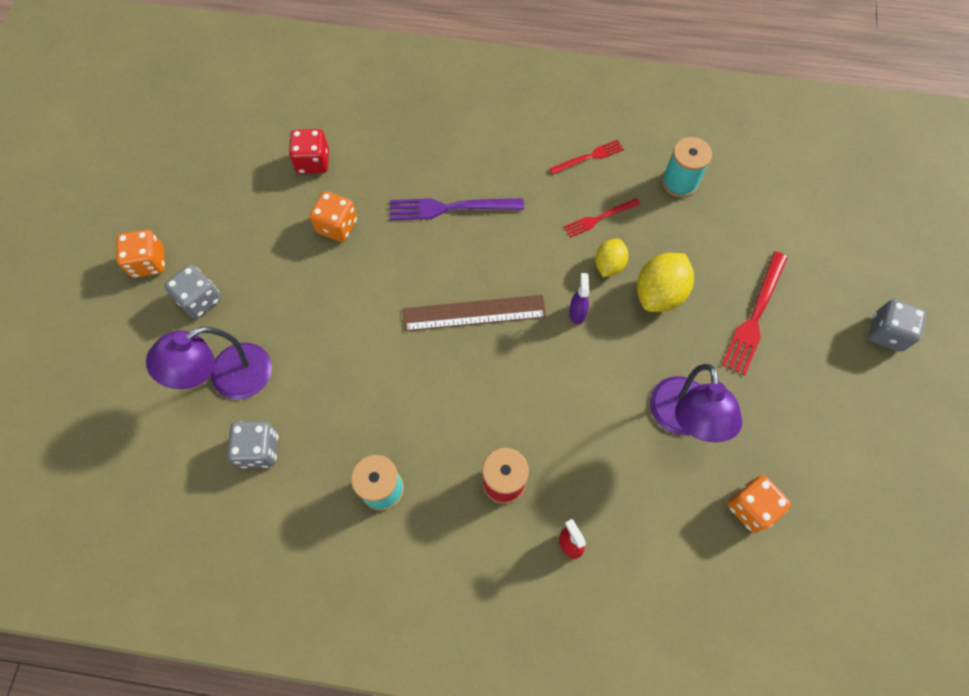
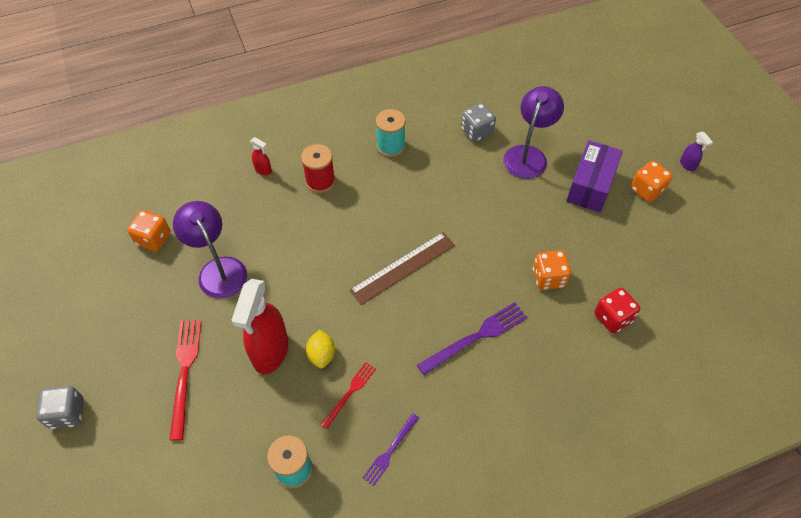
camera: 150 degrees right, 10 degrees down
grey dice [164,265,221,319] -> purple box [566,140,623,213]
red fork [549,139,624,175] -> purple fork [363,413,419,486]
purple spray bottle [569,273,590,325] -> purple spray bottle moved to [680,132,713,171]
yellow lemon [637,253,694,312] -> red spray bottle [232,279,288,374]

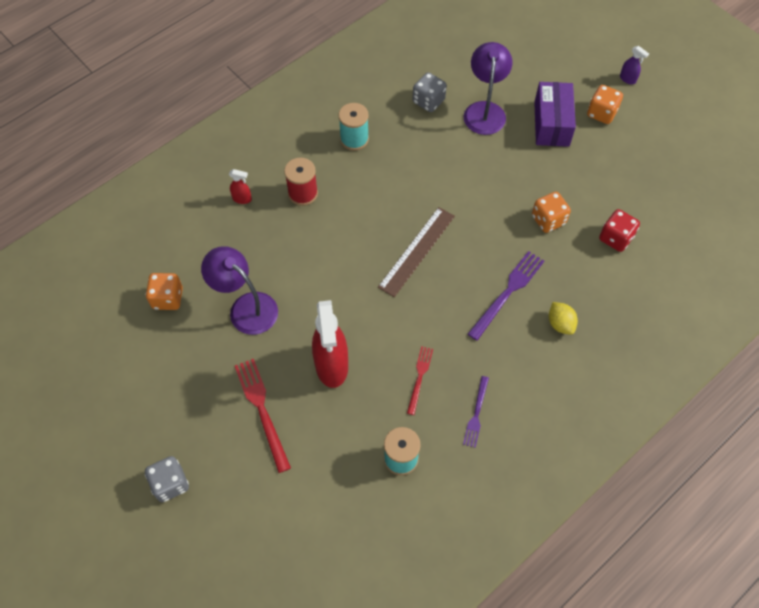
camera: 20 degrees left, 5 degrees up
yellow lemon [306,330,335,368] -> yellow lemon moved to [549,302,578,335]

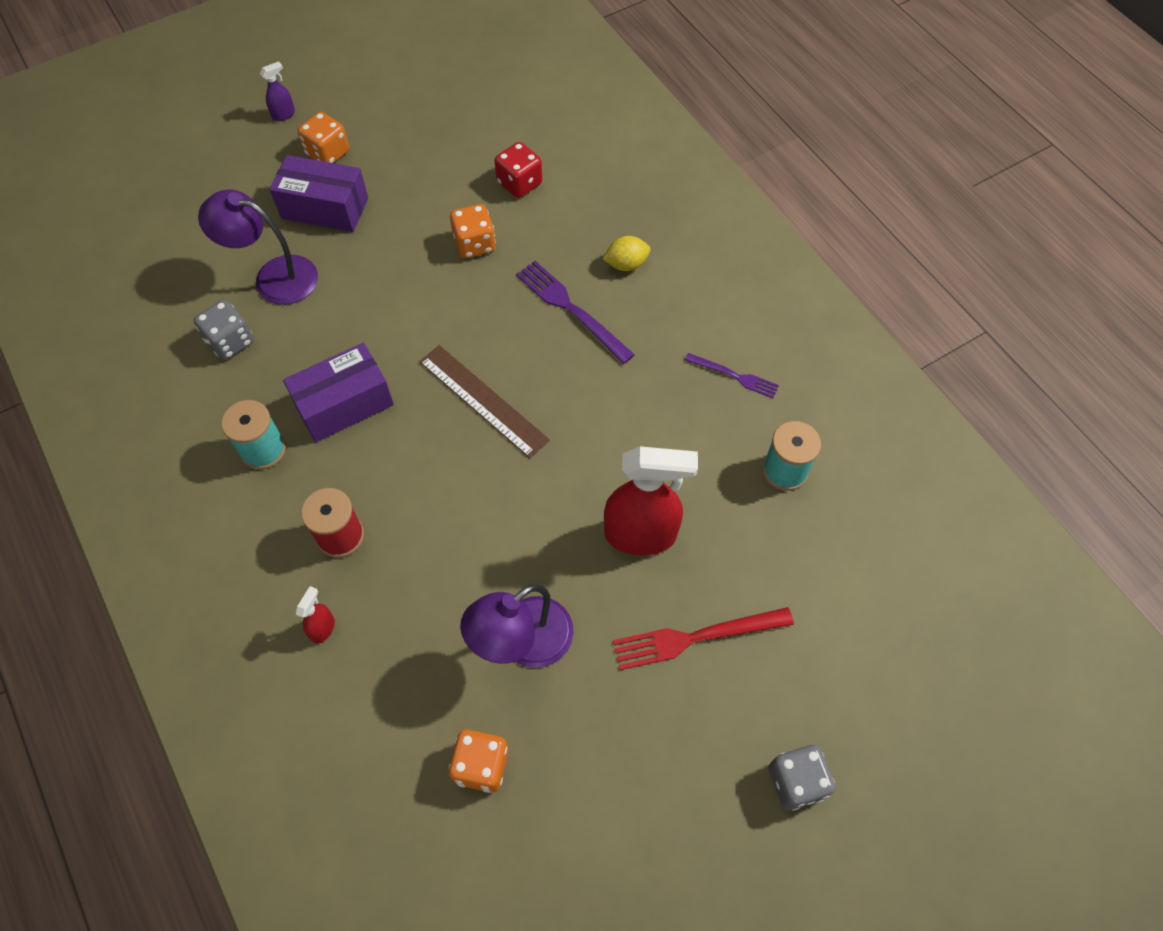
camera: 80 degrees left, 0 degrees up
red fork [407,346,433,415] -> none
none -> purple box [283,343,394,442]

